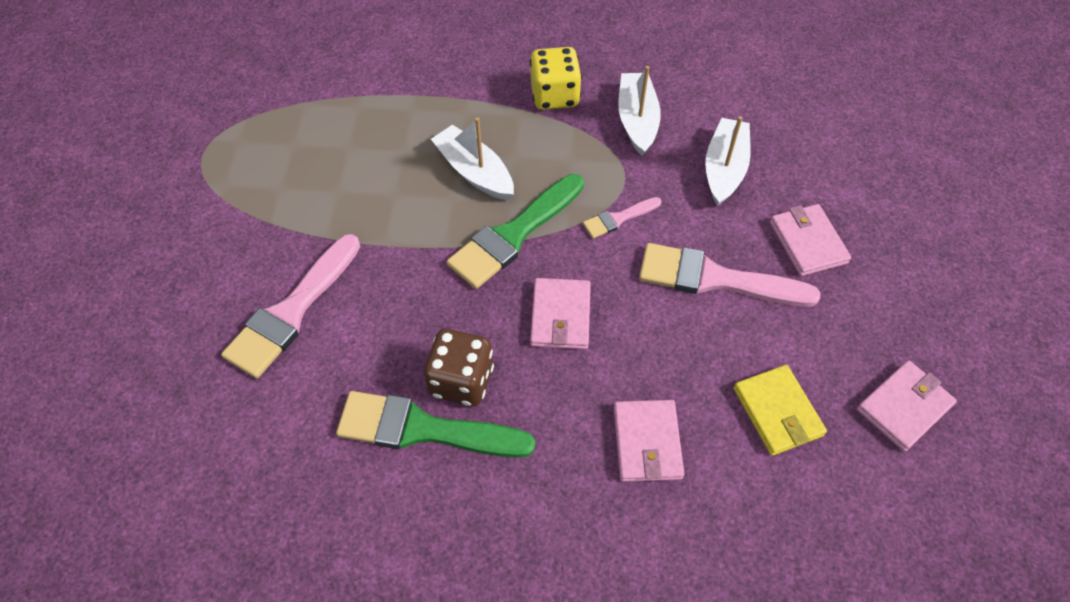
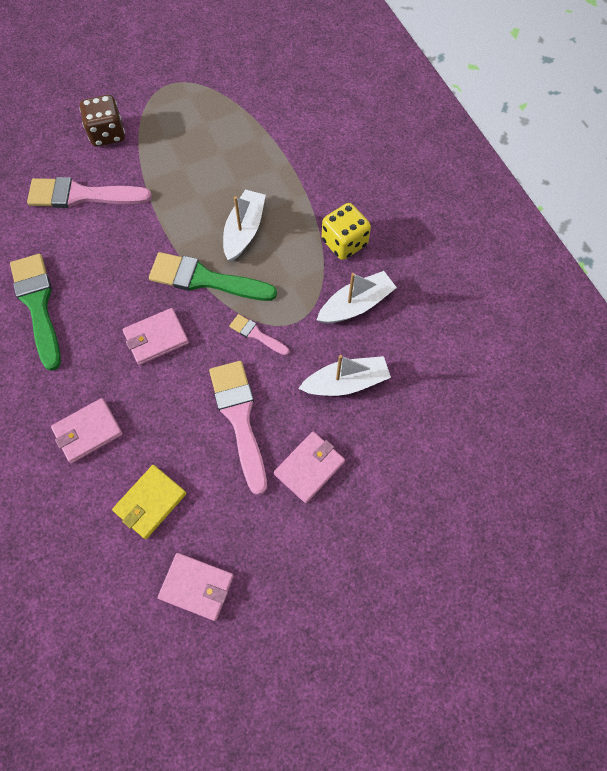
camera: 60 degrees right, 10 degrees up
brown dice [424,329,494,406] -> brown dice moved to [79,95,125,147]

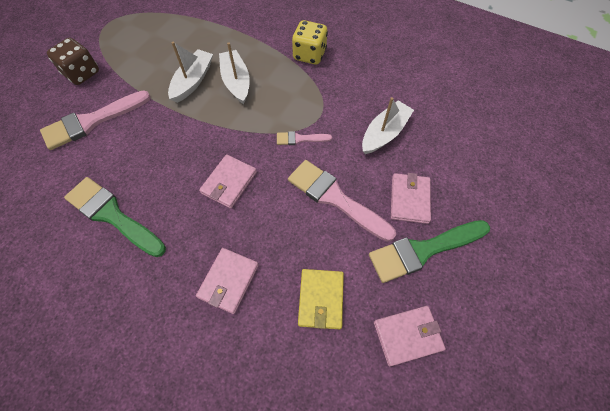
camera: 35 degrees left, 5 degrees down
green brush [149,252,277,301] -> green brush moved to [369,220,490,283]
white boat [317,271,397,323] -> white boat moved to [168,42,213,103]

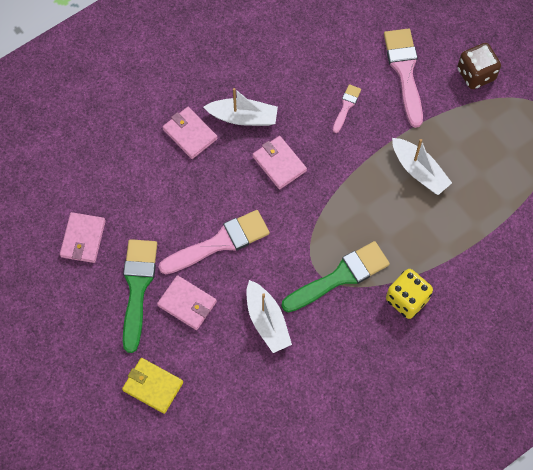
camera: 115 degrees right, 5 degrees up
green brush [64,177,166,257] -> green brush moved to [281,241,390,313]
white boat [219,42,250,104] -> white boat moved to [204,88,278,126]
pink brush [277,131,332,145] -> pink brush moved to [333,84,361,133]
yellow wallet [298,269,344,329] -> yellow wallet moved to [122,358,183,414]

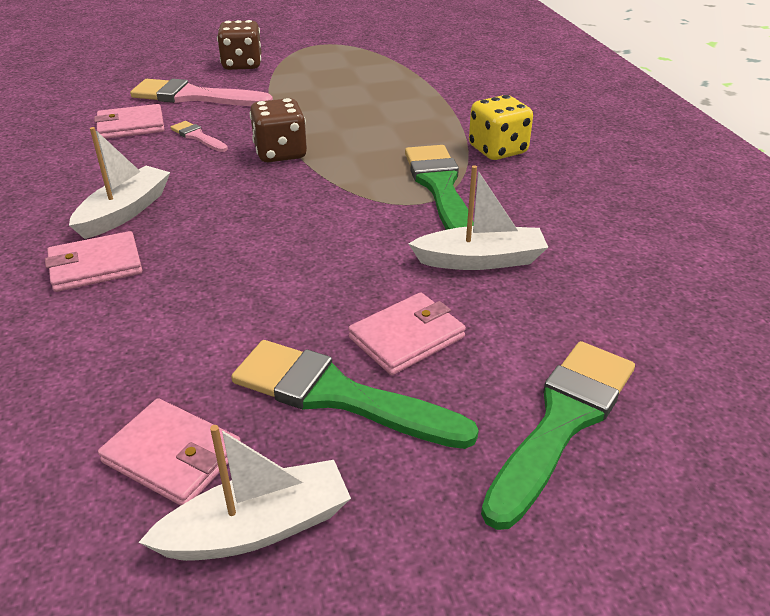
camera: 70 degrees left, 30 degrees down
yellow wallet [122,358,183,414] -> green brush [481,341,635,530]
pink brush [159,210,270,274] -> none
pink wallet [252,136,307,190] -> pink wallet moved to [94,104,164,139]
white boat [392,138,452,195] -> white boat moved to [138,425,351,561]
none -> brown dice [250,98,307,162]

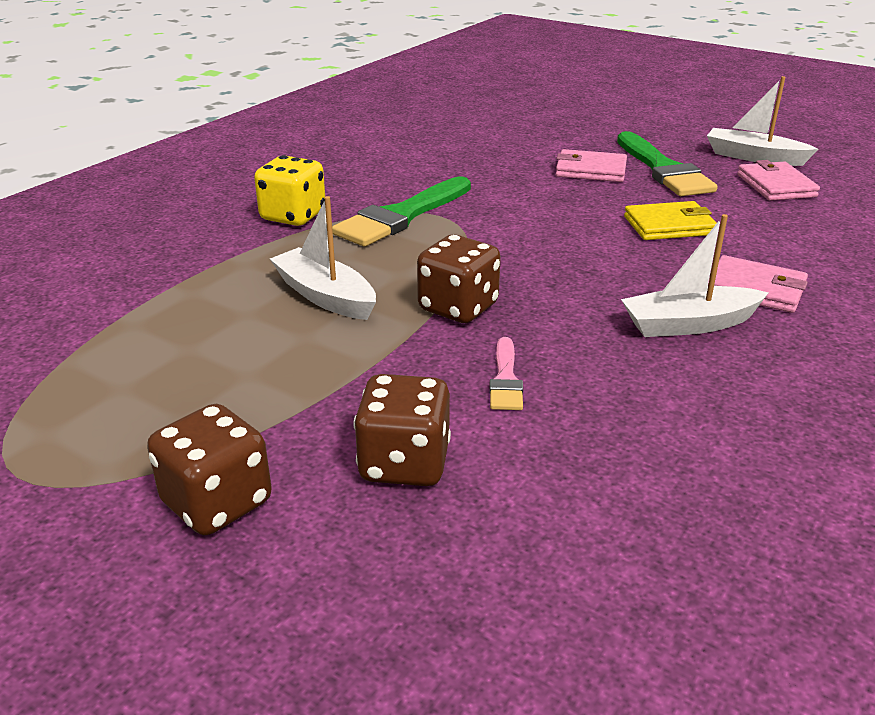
camera: 130 degrees left, 5 degrees down
pink wallet [94,104,164,139] -> none
pink brush [130,79,273,106] -> brown dice [353,374,451,486]
white boat [409,165,549,270] -> white boat moved to [270,196,376,320]
green brush [481,341,635,530] -> none
none -> yellow wallet [624,201,717,240]

